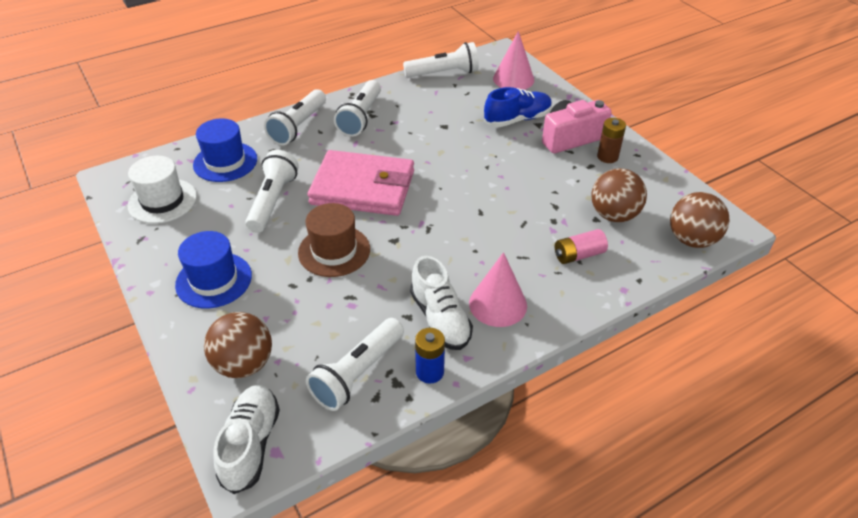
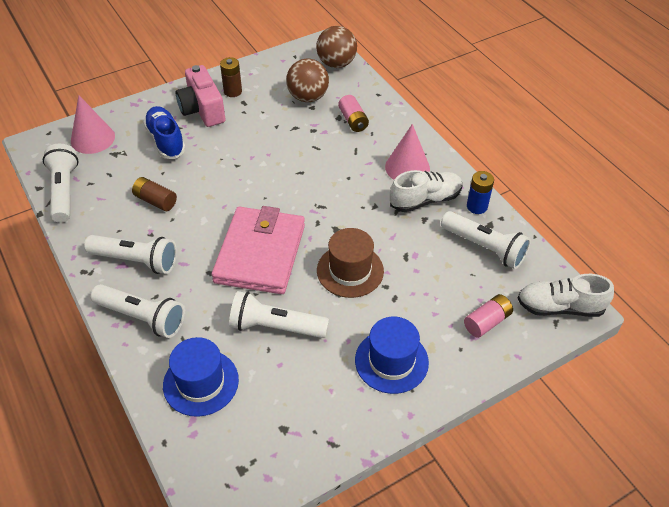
camera: 90 degrees left, 5 degrees up
white hat [128,156,197,224] -> none
brown ball [204,312,272,378] -> pink battery [464,294,513,338]
none -> brown battery [132,177,177,211]

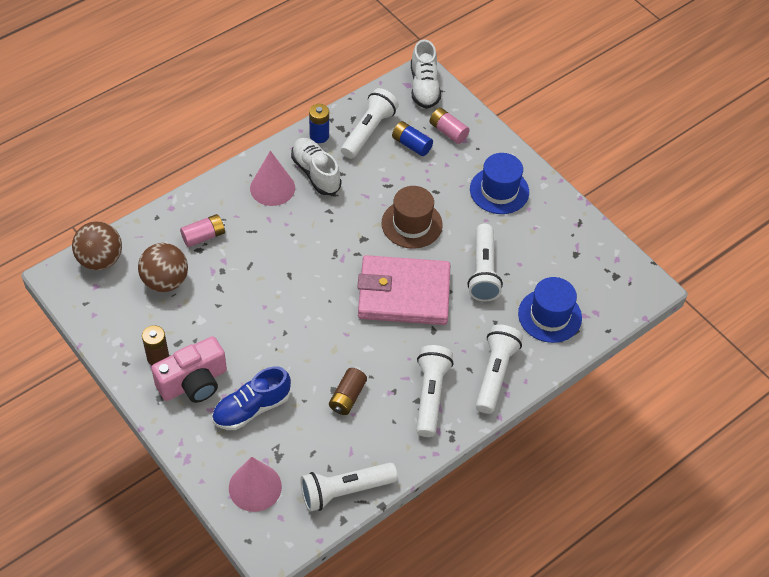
camera: 100 degrees left, 5 degrees up
none -> blue battery [392,121,433,156]

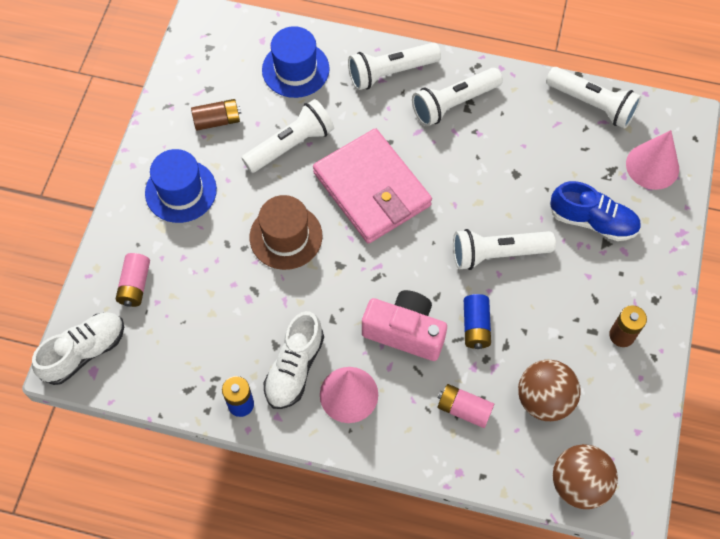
camera: 125 degrees left, 10 degrees up
pink camera [151,336,227,403] -> pink camera moved to [362,290,447,361]
brown battery [329,368,367,415] -> brown battery moved to [191,99,241,131]
white flashlight [341,88,399,159] -> white flashlight moved to [453,229,556,270]
blue battery [392,121,433,156] -> blue battery moved to [464,294,491,349]

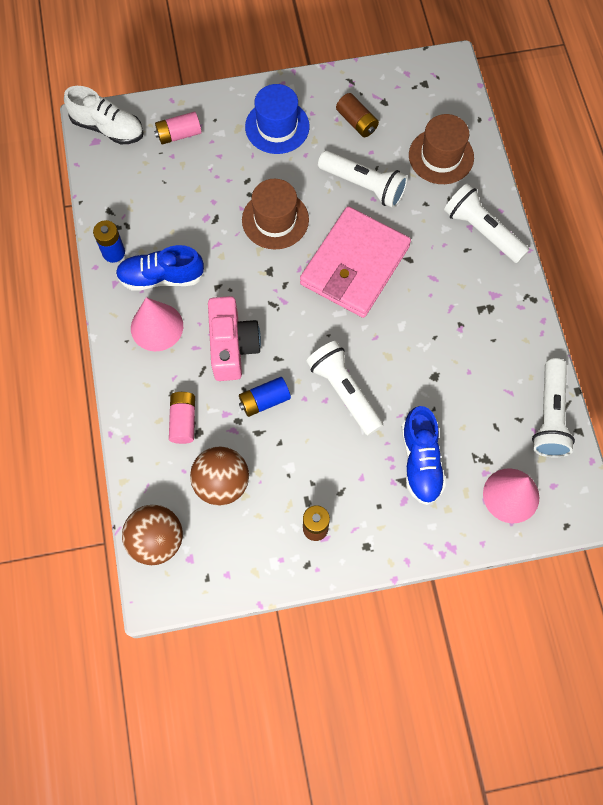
camera: 65 degrees right, 5 degrees up
blue hat [262,26,330,98] -> brown hat [409,114,474,184]
white shoe [264,311,324,409] -> blue shoe [116,245,205,291]
white flashlight [412,68,503,126] -> none

